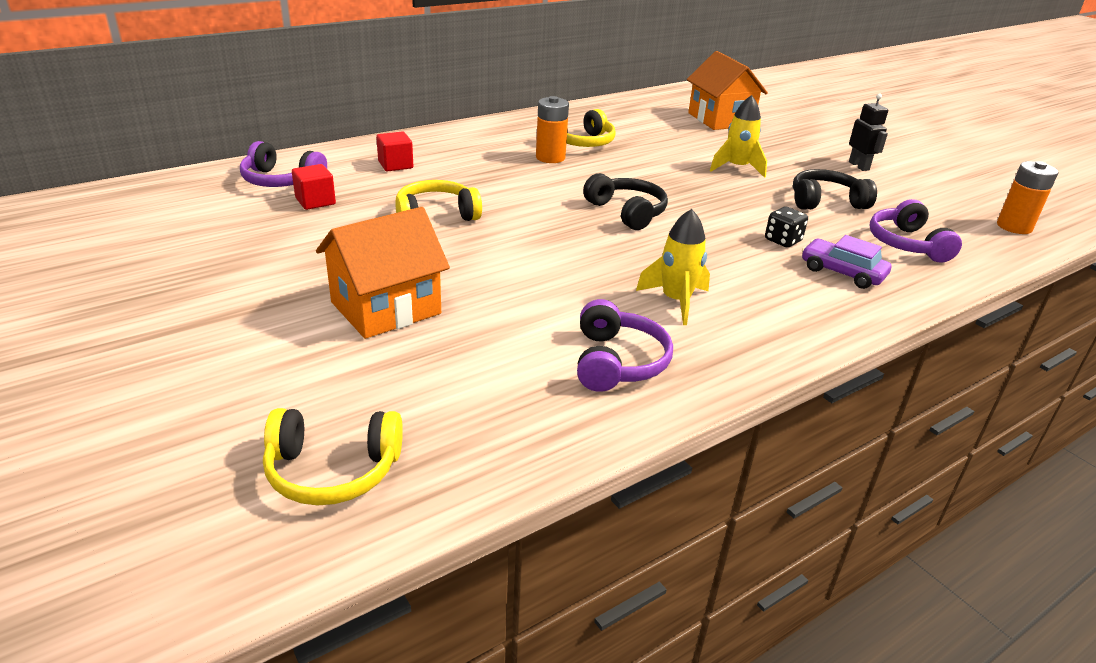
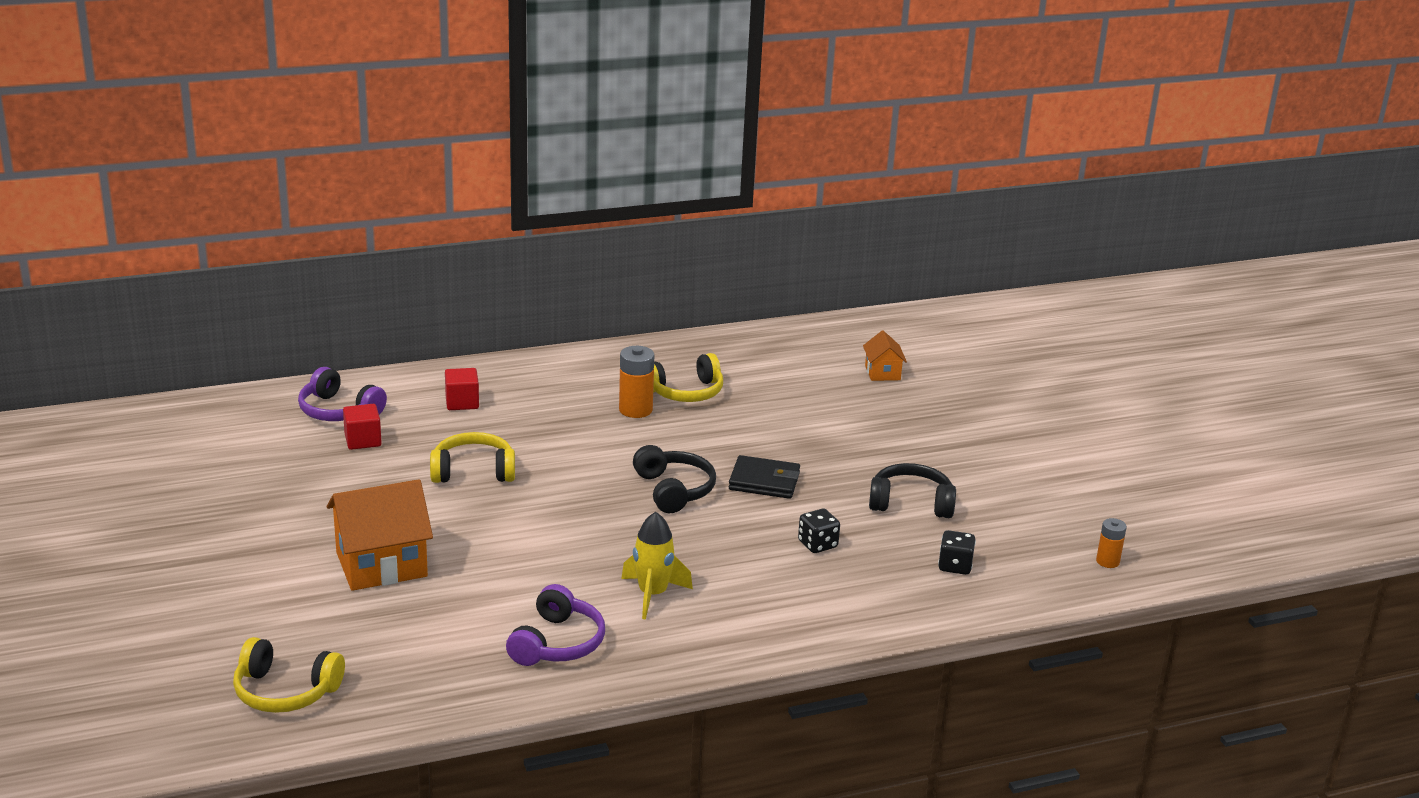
camera: 15 degrees right, 5 degrees down
orange house [687,51,768,130] -> orange house [863,331,907,381], size x0.52
yellow rocket [710,95,767,178] -> none
purple car [802,235,891,289] -> none
black robot [849,94,888,171] -> none
purple headphones [870,199,962,263] -> black dice [938,530,976,575]
orange battery [997,161,1059,234] -> orange battery [1096,518,1127,568], size x0.62
none -> black wallet [729,455,800,499]

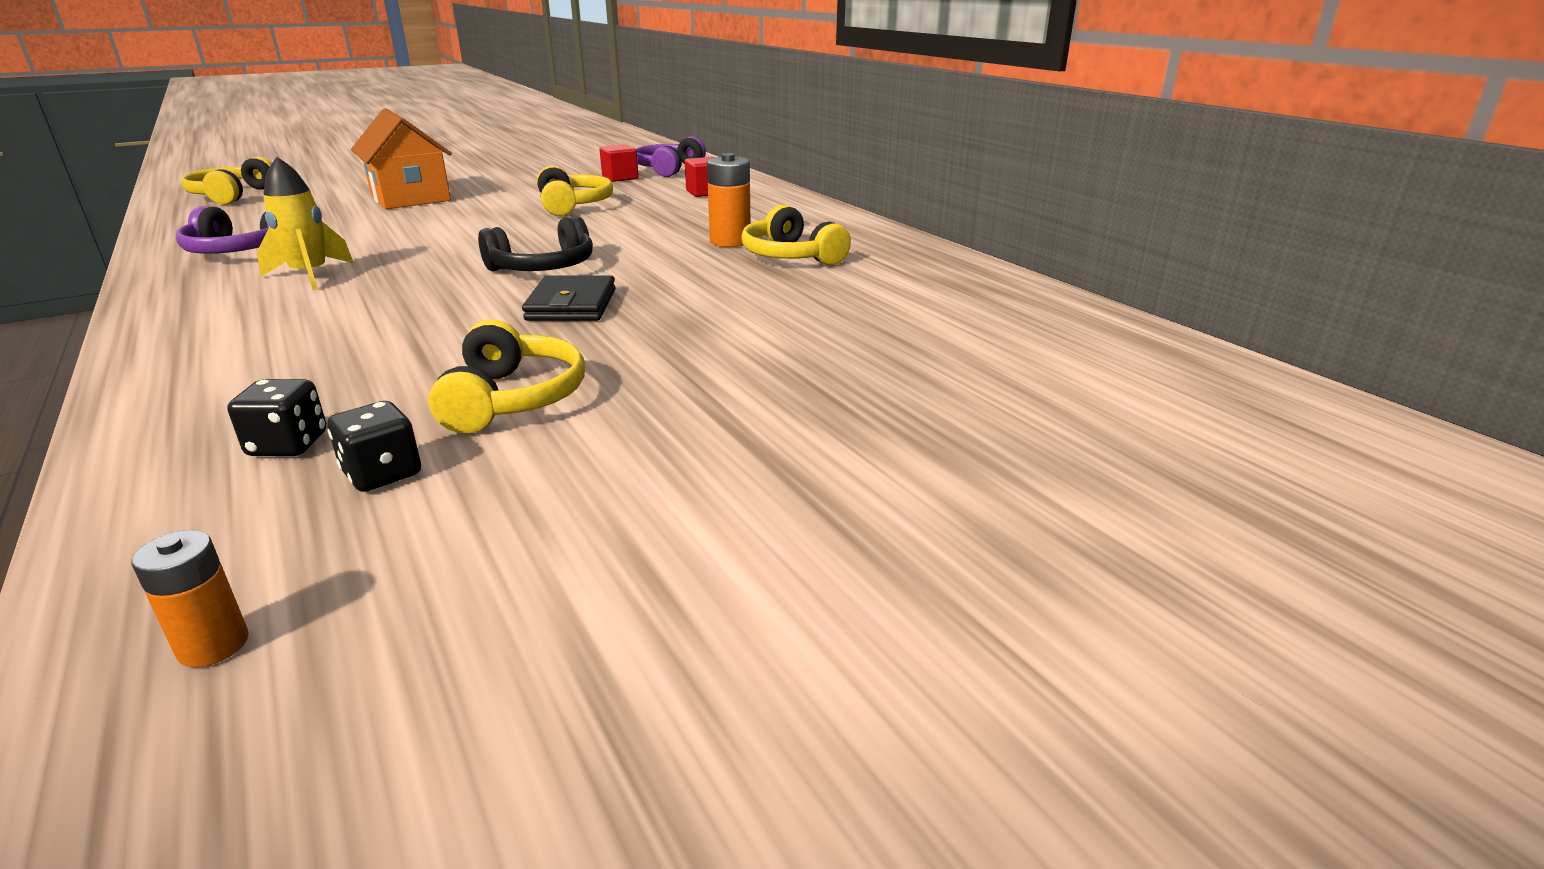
camera: 80 degrees right, 0 degrees up
black dice [798,509,840,553] -> black dice moved to [327,401,421,492]
orange house [863,331,907,381] -> none
black headphones [869,463,956,518] -> yellow headphones [429,319,585,434]

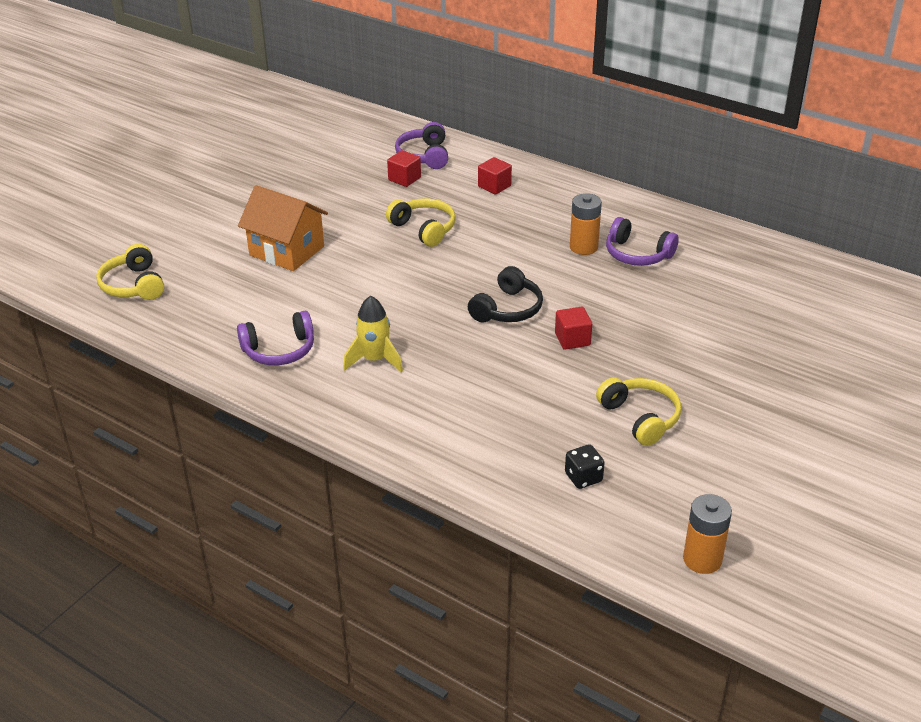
camera: 25 degrees left, 10 degrees up
orange battery [131,530,249,667] -> orange battery [683,494,732,574], size x1.63
black dice [327,401,421,492] -> none
black wallet [522,275,616,321] -> red cube [555,307,592,350]
yellow headphones [741,205,851,265] -> purple headphones [606,217,679,266]

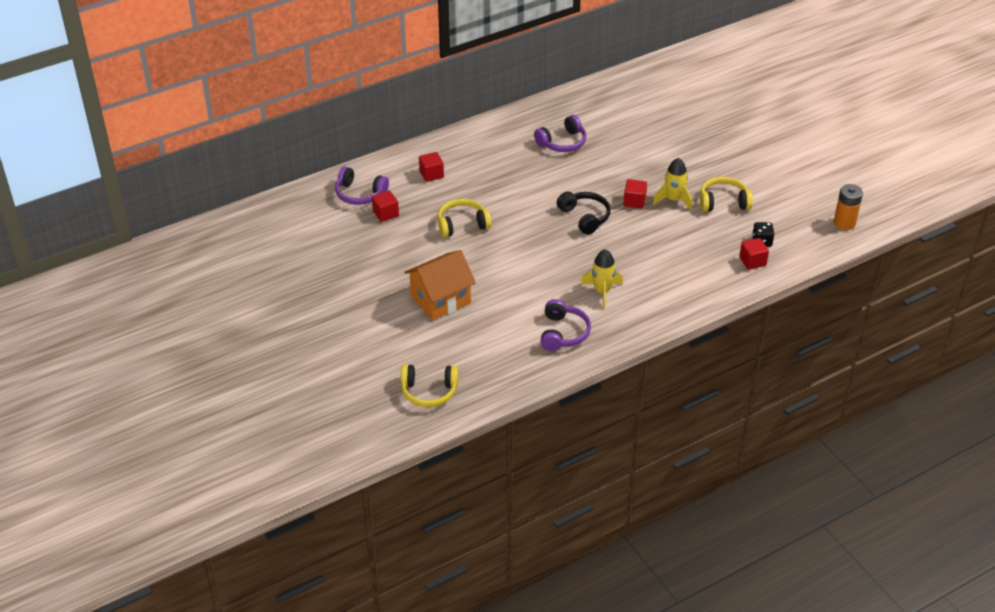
camera: 65 degrees left, 5 degrees up
orange battery [570,193,602,255] -> none
none -> yellow rocket [653,158,692,210]
none -> red cube [739,238,769,270]

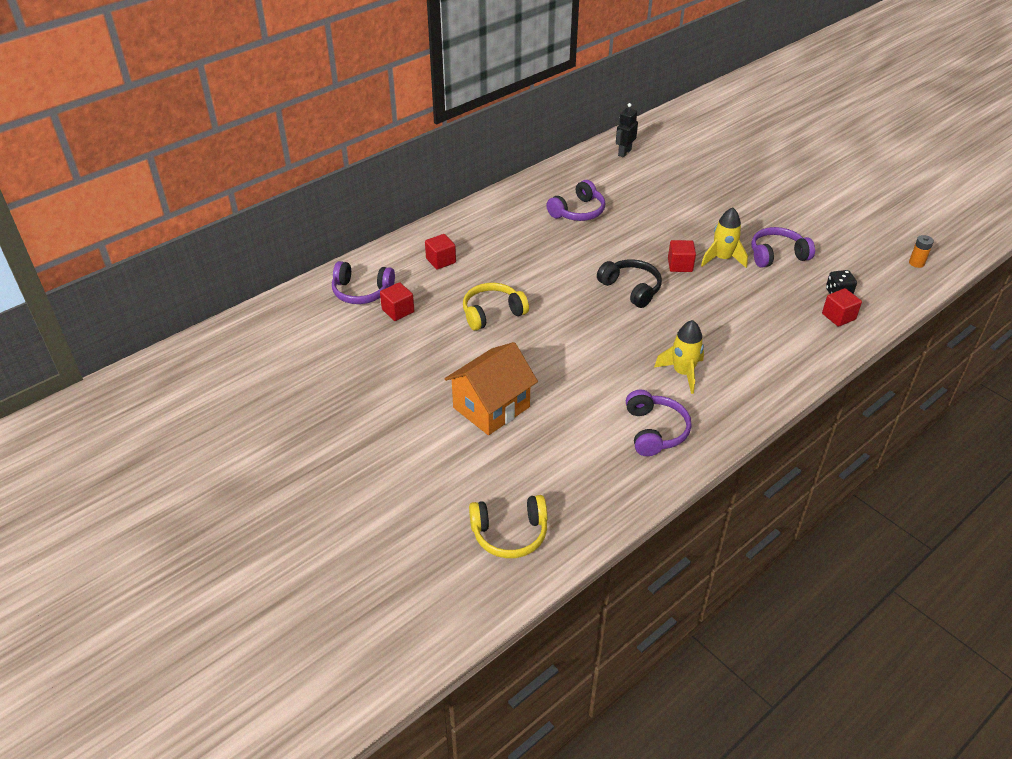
camera: 10 degrees left, 0 degrees up
yellow headphones [700,177,753,212] -> purple headphones [751,227,815,268]
orange battery [834,184,863,230] -> orange battery [909,235,934,268], size x0.62
none -> black robot [616,103,638,158]

